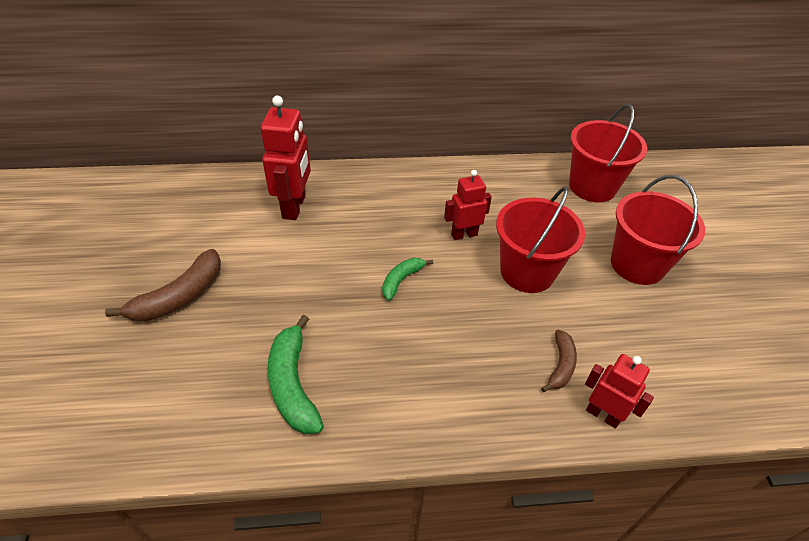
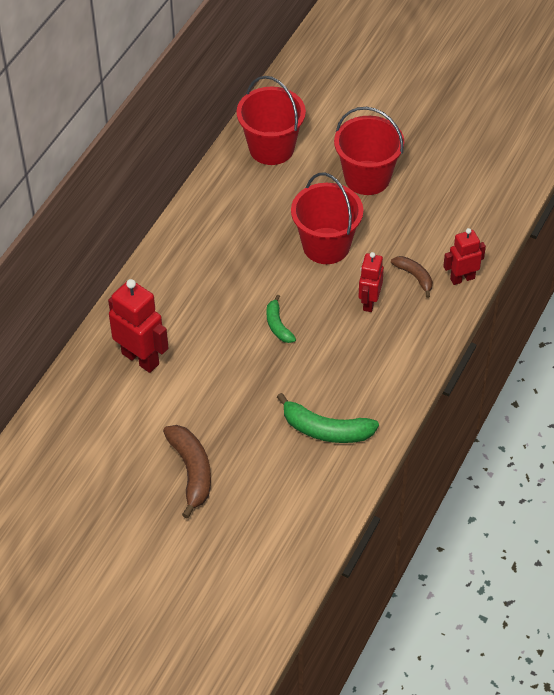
camera: 55 degrees left, 5 degrees up
red robot [444,170,492,240] -> red robot moved to [358,252,384,312]

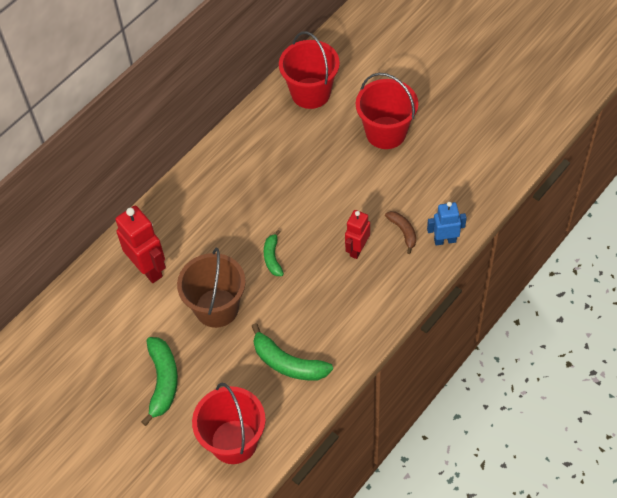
camera: 15 degrees right, 5 degrees up
brown banana [163,425,211,519] -> green banana [142,337,178,426]
red bucket [291,173,363,264] -> red bucket moved to [192,383,266,464]
red robot [443,228,486,285] -> blue robot [427,202,467,246]
none -> brown bucket [177,248,246,328]

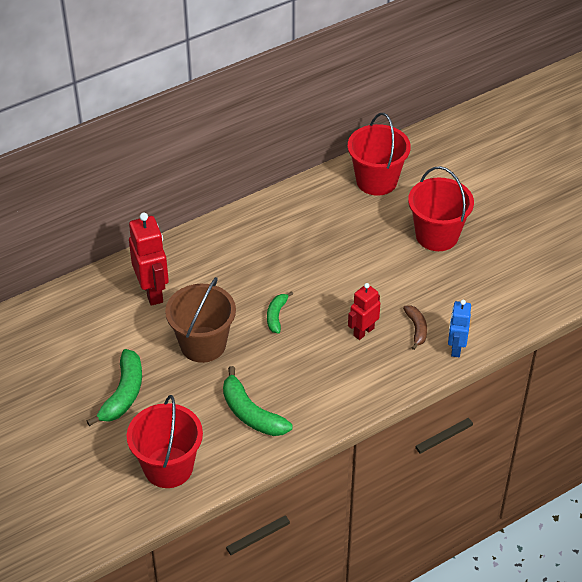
camera: 15 degrees right, 10 degrees down
blue robot [427,202,467,246] -> blue robot turned 90 degrees counterclockwise [448,300,471,357]

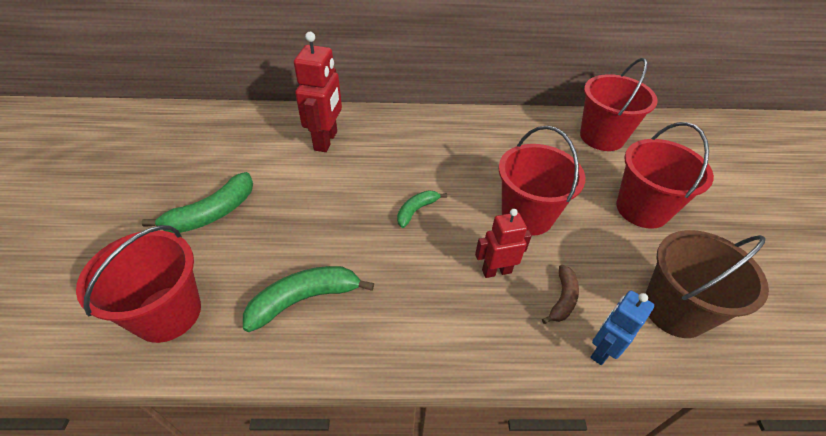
camera: 30 degrees right, 0 degrees up
brown bucket [165,277,236,363] -> brown bucket moved to [645,230,769,338]
green banana [223,366,293,436] -> green banana turned 75 degrees clockwise [243,266,374,332]
none -> red bucket [498,126,585,236]

